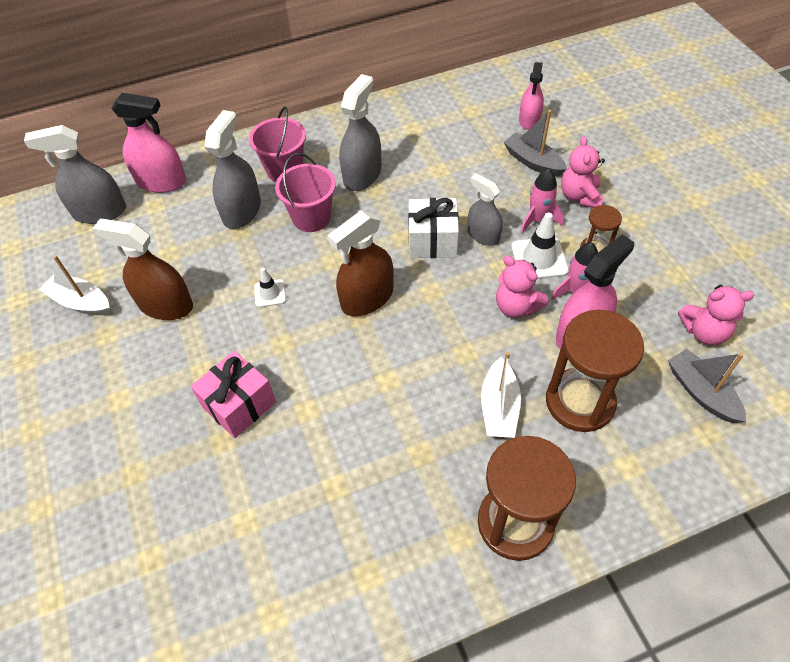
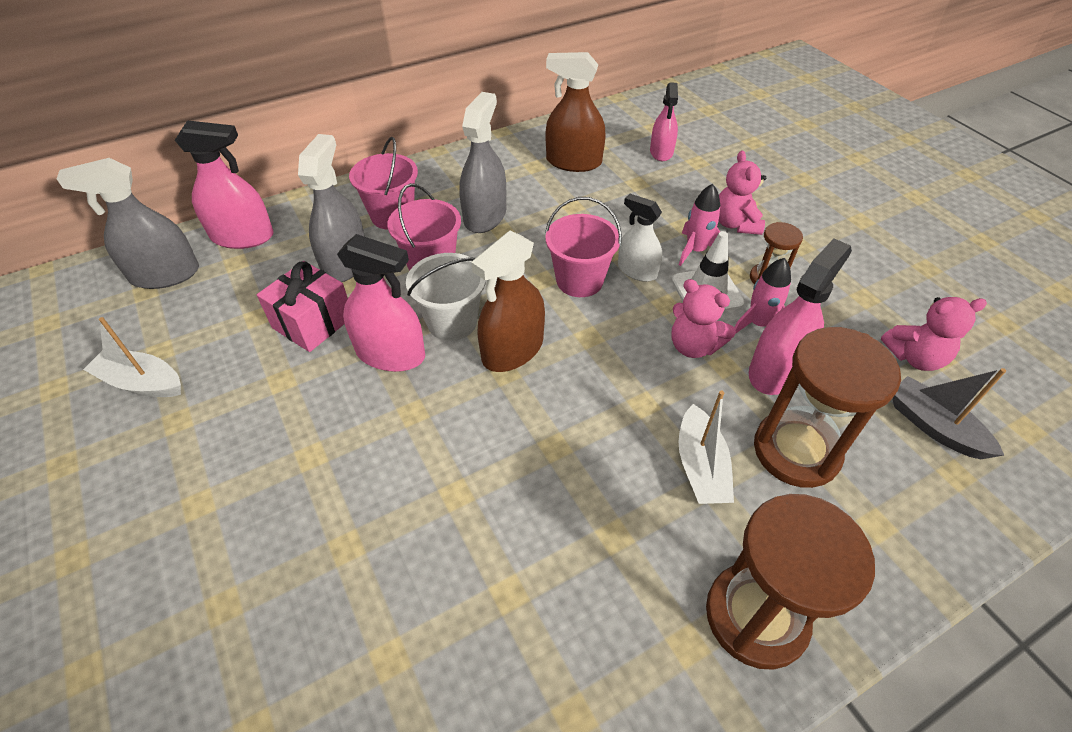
camera: 10 degrees left, 5 degrees down
brown spray bottle [93,219,193,320] -> brown spray bottle moved to [546,52,606,172]
pink gift [191,351,276,438] -> pink gift moved to [257,261,348,352]
white traffic cone [254,268,286,308] -> pink spray bottle [337,234,425,372]
white gift [408,198,459,258] -> pink bucket [545,197,622,297]
grey spray bottle [468,174,503,246] -> white spray bottle [618,194,662,282]
grey boat [504,110,567,177] -> none
none -> white bucket [406,253,486,341]

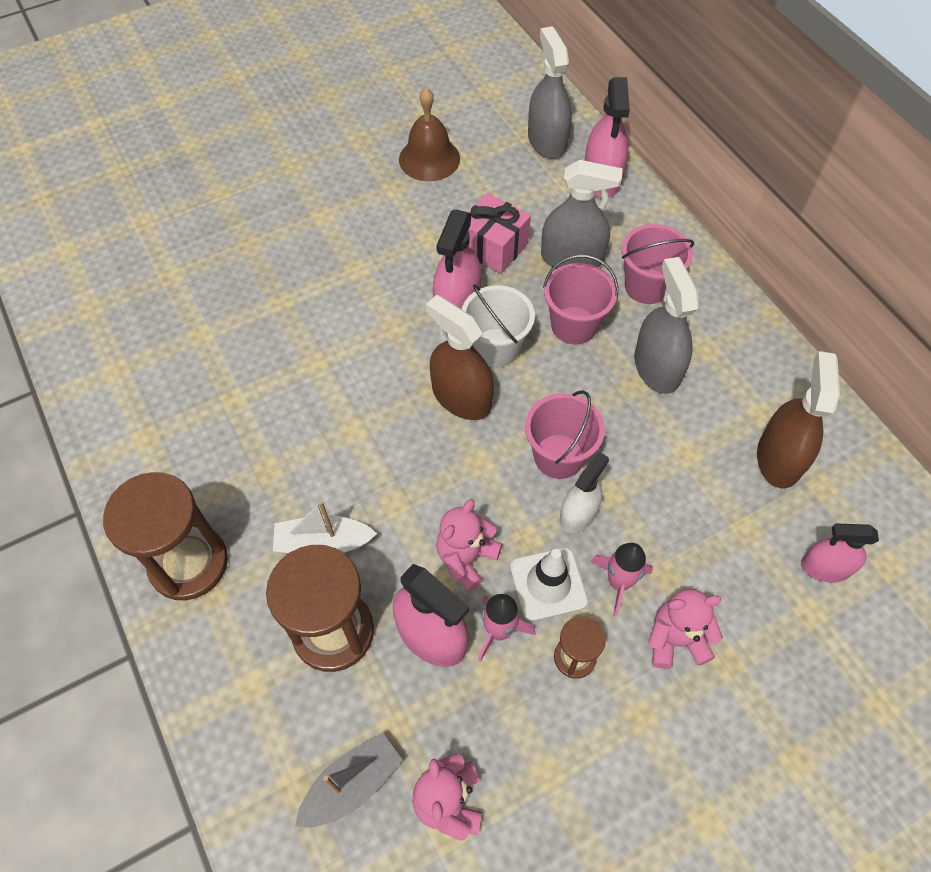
camera: 90 degrees right, 10 degrees up
white boat [83,317,181,397] -> brown bell [399,88,460,182]
grey spray bottle [460,92,506,233] -> grey spray bottle turned 120 degrees counterclockwise [634,257,699,394]

